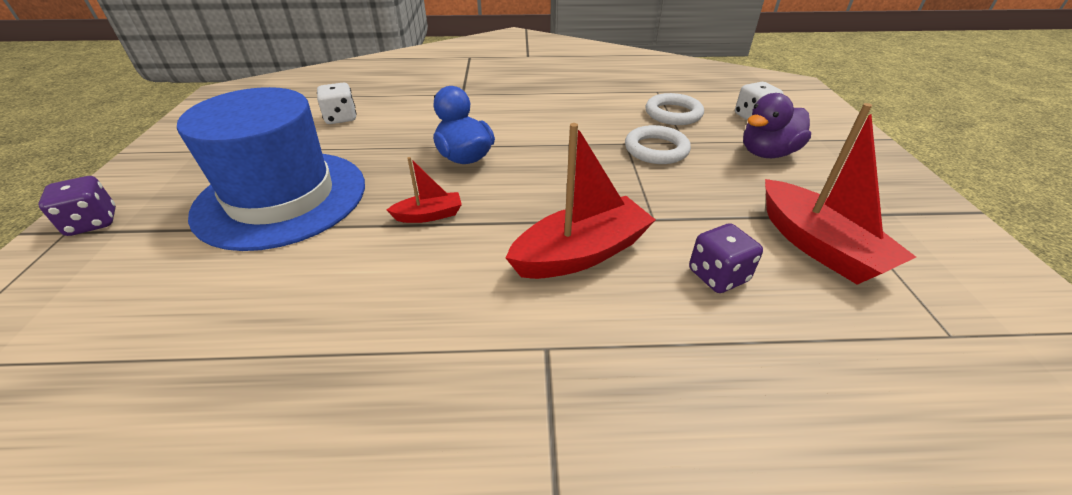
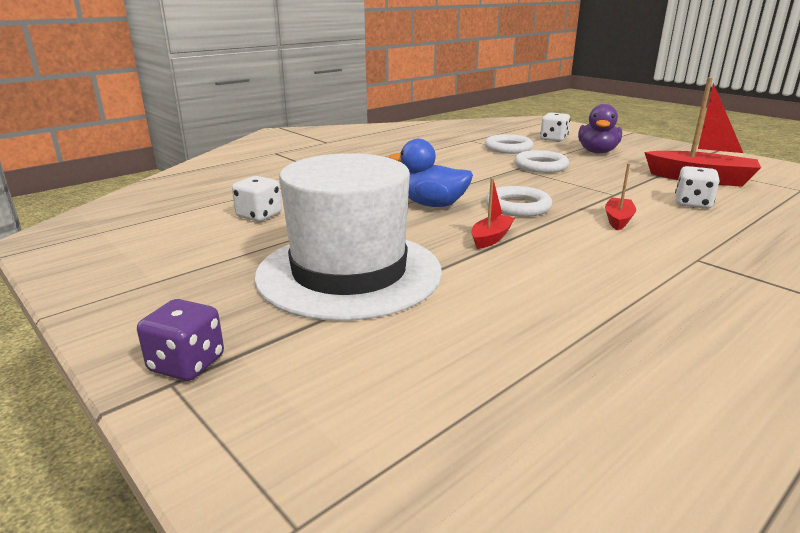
camera: 40 degrees left, 15 degrees down
blue hat [177,87,365,251] -> white hat [254,153,442,321]
red boat [505,123,656,279] -> red boat [605,163,636,230], size x0.51
purple dice [689,223,763,293] -> white dice [675,166,720,209]
none -> white ring [486,186,552,217]

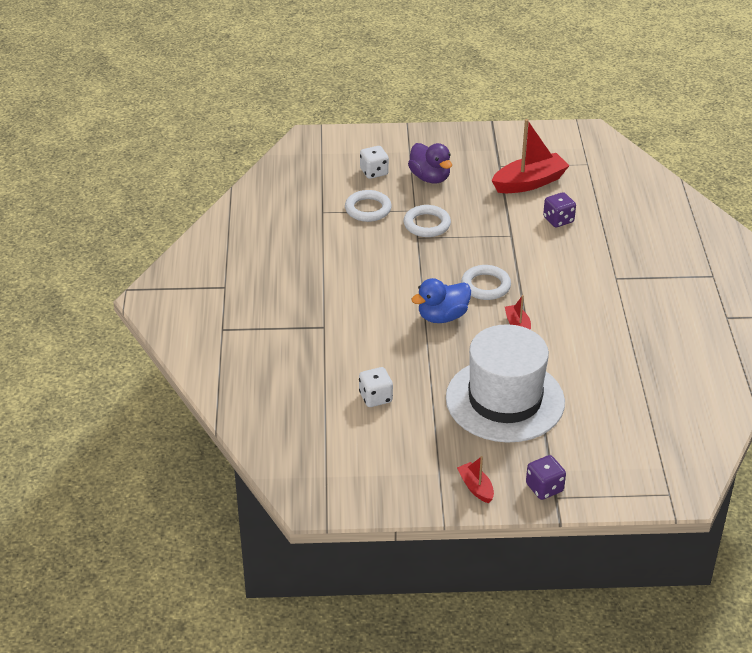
camera: 50 degrees left, 15 degrees up
red boat [605,163,636,230] -> red boat moved to [457,456,494,503]
white dice [675,166,720,209] -> purple dice [543,192,576,227]

